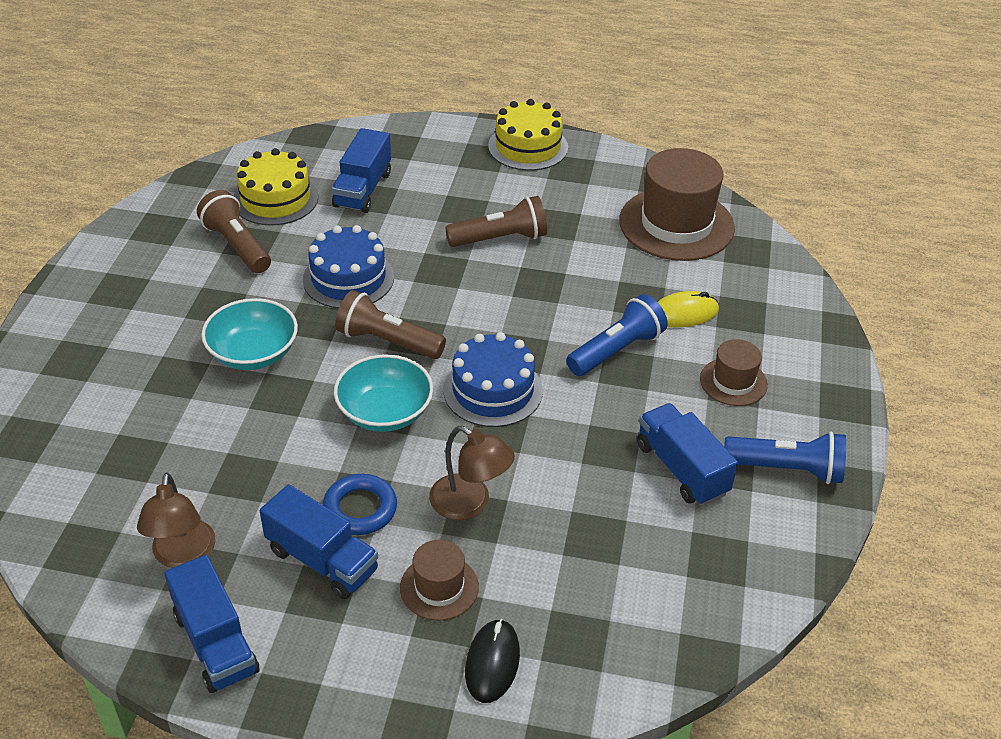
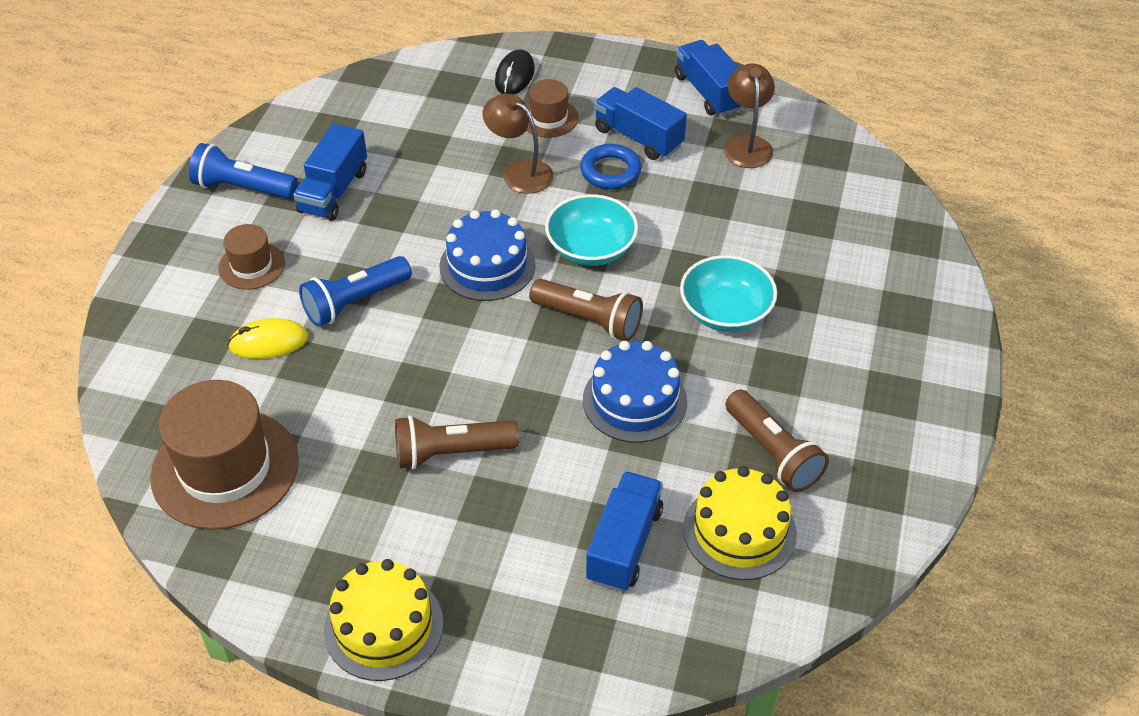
camera: 175 degrees left, 5 degrees up
blue truck [637,403,738,506] -> blue truck turned 45 degrees clockwise [293,124,367,221]

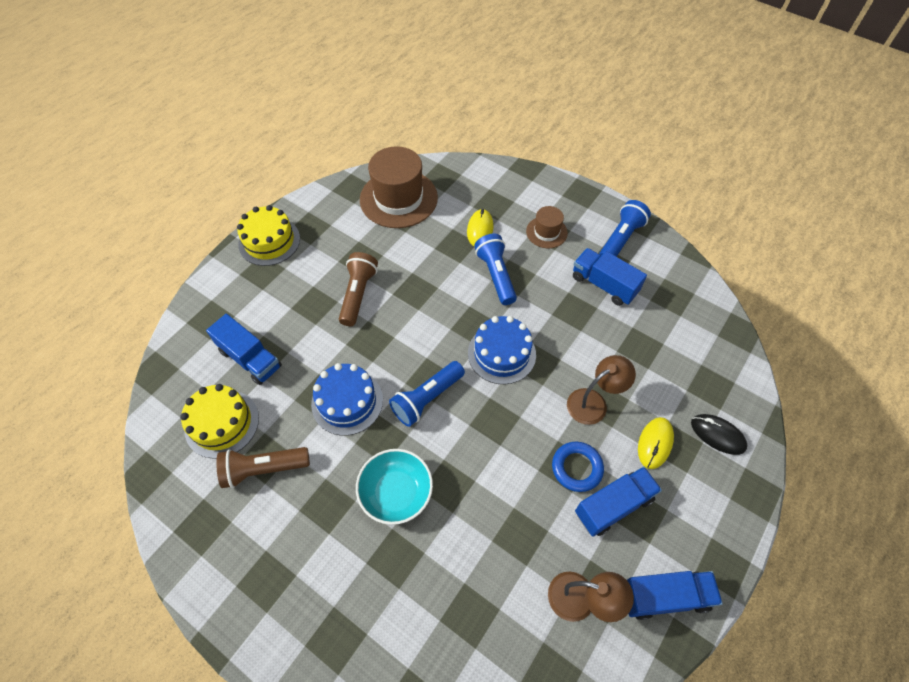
camera: 110 degrees right, 10 degrees up
brown hat [526,79,579,138] -> yellow mouse [638,417,674,469]
brown flashlight [529,279,643,341] -> blue flashlight [389,361,465,427]
turquoise bowl [545,194,638,266] -> none

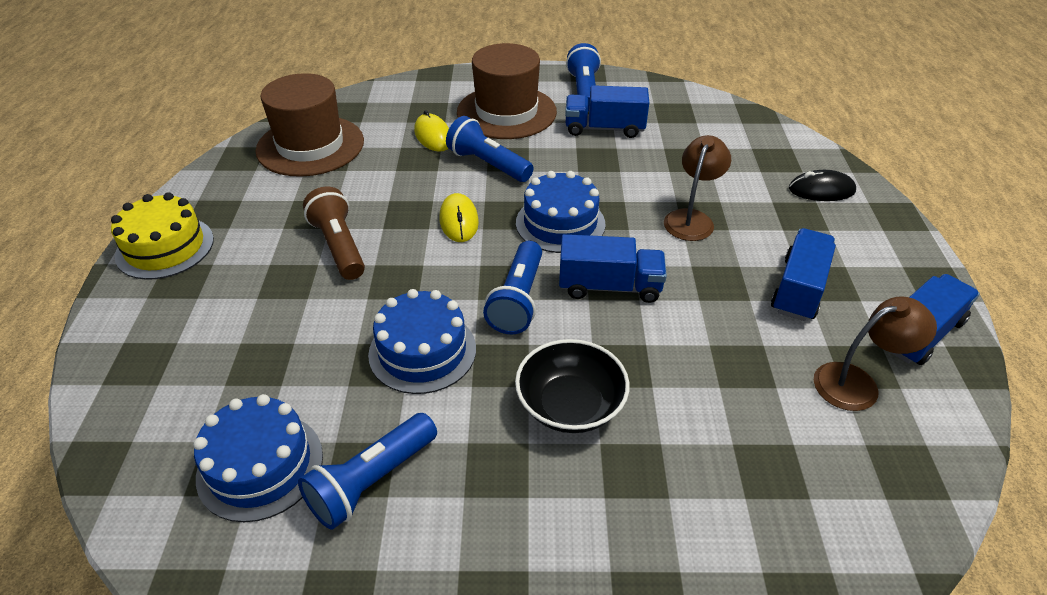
camera: 35 degrees left, 15 degrees down
yellow cake [180,384,259,459] -> blue cake [193,394,323,522]
blue truck [206,314,282,385] -> blue truck moved to [559,234,667,303]
brown flashlight [216,447,310,488] -> blue flashlight [298,413,437,530]
turquoise bowl [356,449,433,525] -> black bowl [515,339,630,433]
brown hat [526,206,568,248] -> brown hat [457,43,557,139], size x1.96
blue ring [552,442,604,492] -> none
yellow mouse [638,417,674,469] -> yellow mouse moved to [440,193,479,242]

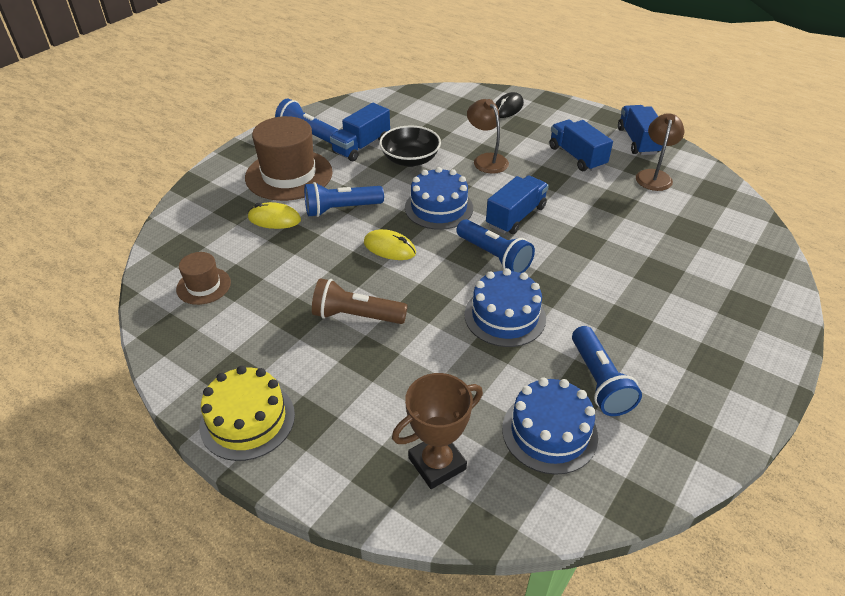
camera: 55 degrees left, 0 degrees up
brown hat [256,73,364,177] -> brown hat [176,252,231,305], size x0.51
black bowl [515,339,630,433] -> black bowl moved to [379,125,441,167]
none -> brown trophy [392,373,483,489]

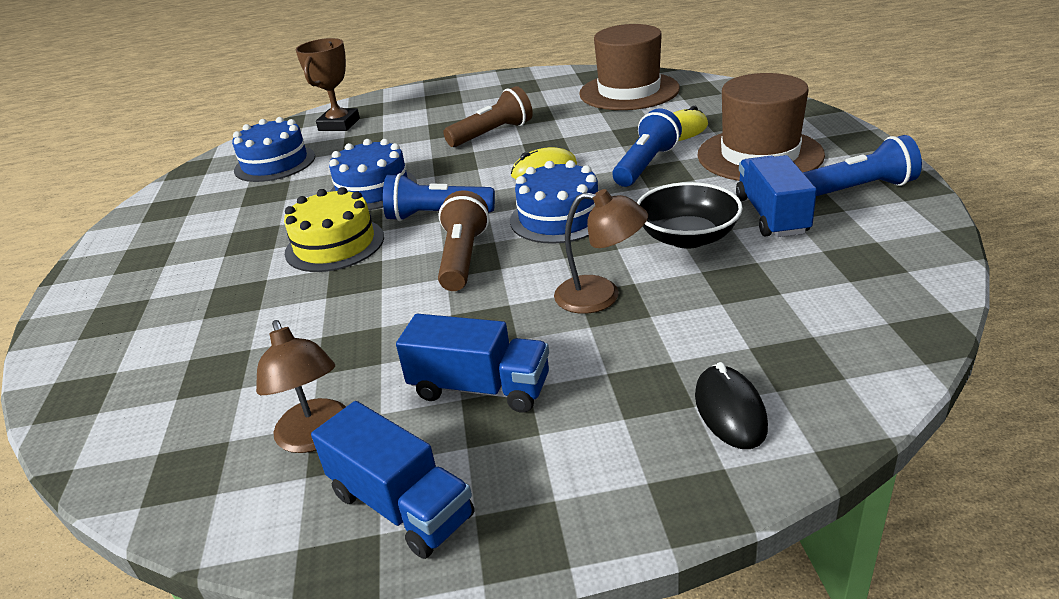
camera: 140 degrees right, 10 degrees down
brown hat [176,252,231,305] -> brown hat [579,24,680,110], size x1.96
yellow cake [200,366,295,461] -> yellow cake moved to [284,187,384,272]
blue truck [486,175,549,234] -> brown flashlight [438,191,489,291]
blue flashlight [572,326,642,416] -> none

